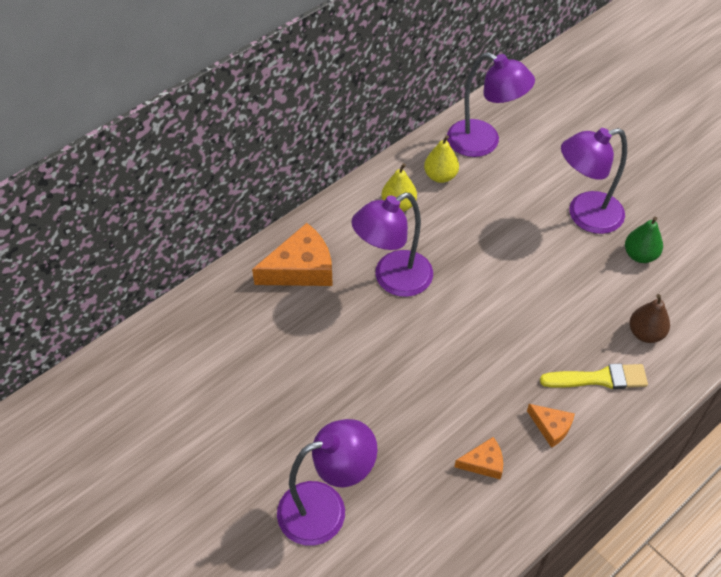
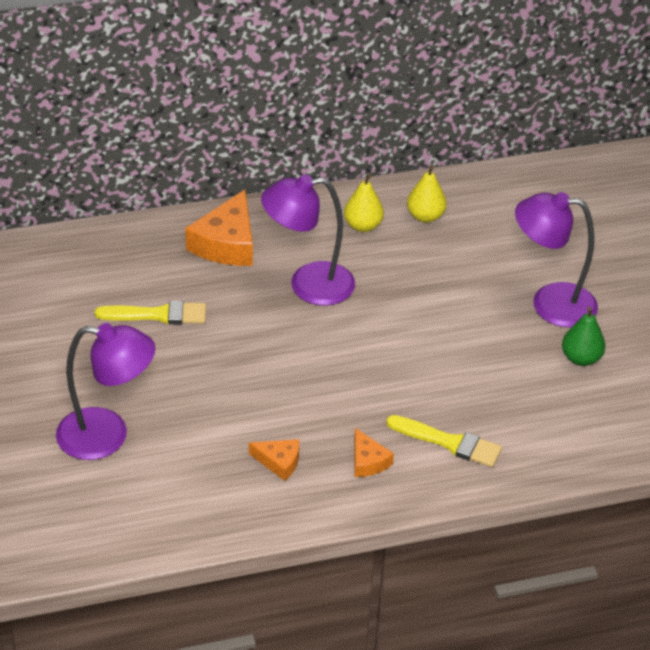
camera: 25 degrees right, 10 degrees down
orange cheese [252,223,333,286] -> orange cheese turned 105 degrees clockwise [185,190,253,266]
purple lamp [447,52,535,157] -> none
brown pear [629,294,670,343] -> none
none -> yellow brush [95,301,206,324]

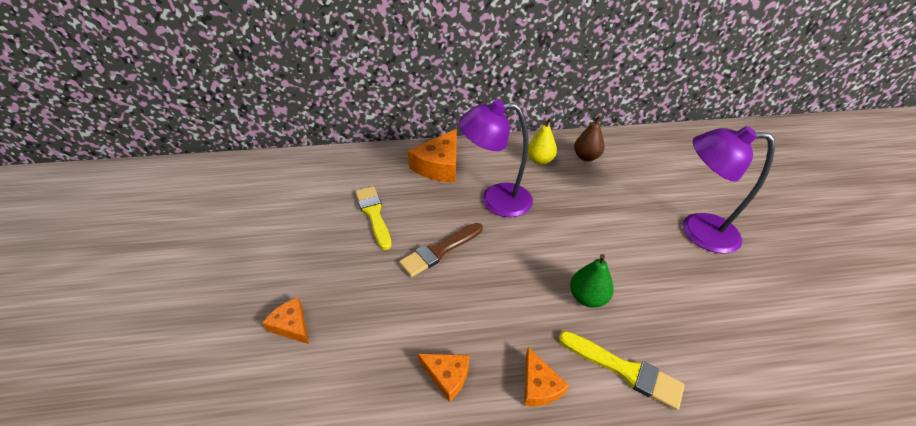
camera: 10 degrees right, 0 degrees up
purple lamp [56,323,155,460] -> orange cheese [262,297,309,344]
yellow brush [95,301,206,324] -> yellow brush turned 120 degrees counterclockwise [355,186,391,250]
yellow pear [407,165,447,222] -> brown pear [574,115,605,161]
green pear [562,307,605,366] -> green pear moved to [570,254,614,308]
none -> brown brush [399,223,483,277]

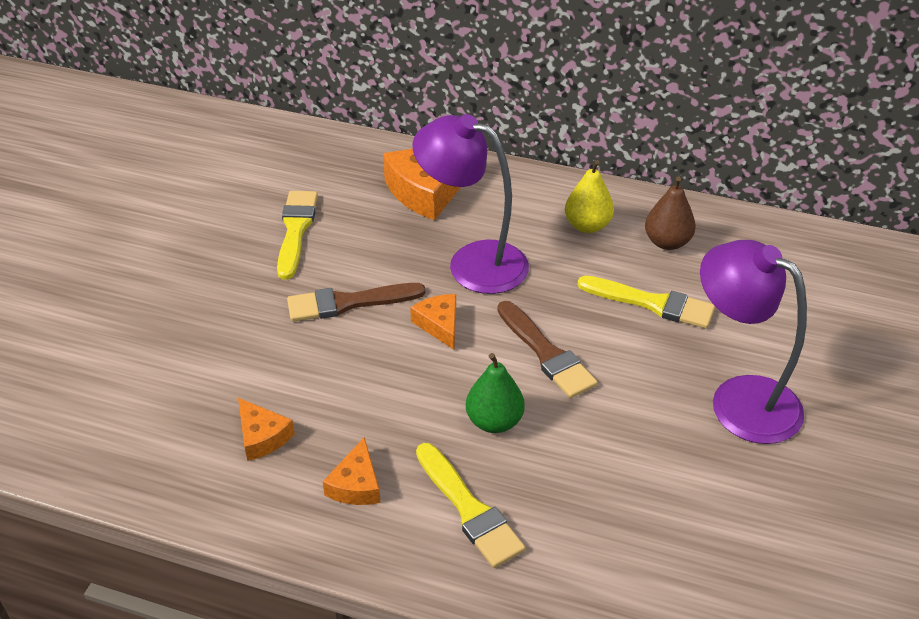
camera: 25 degrees right, 0 degrees up
orange cheese [262,297,309,344] -> orange cheese moved to [410,294,456,350]
none -> brown brush [497,301,598,398]
none -> yellow brush [578,276,715,329]

